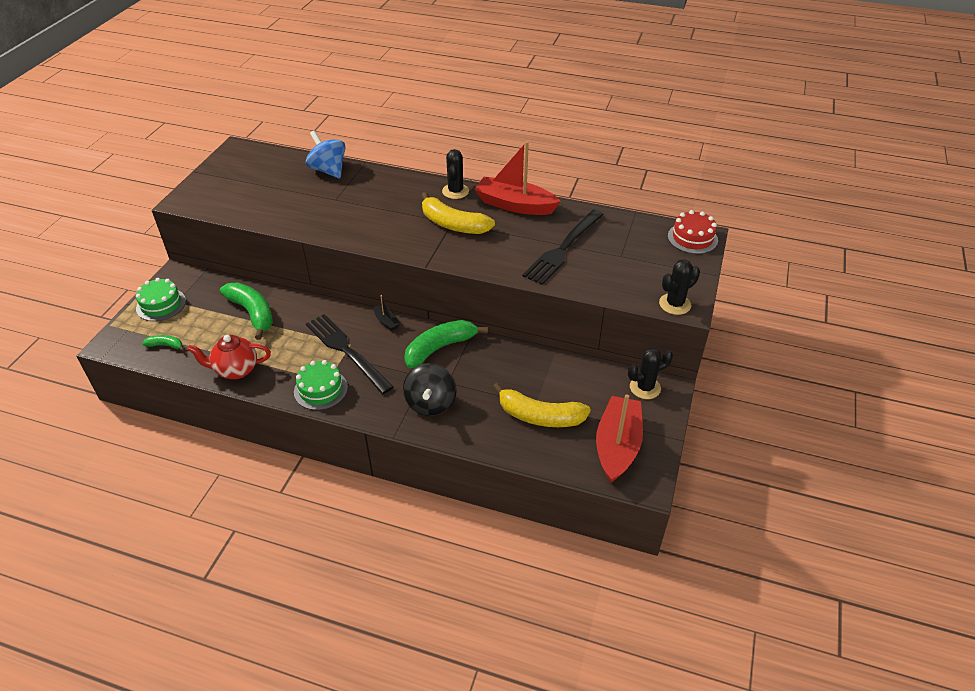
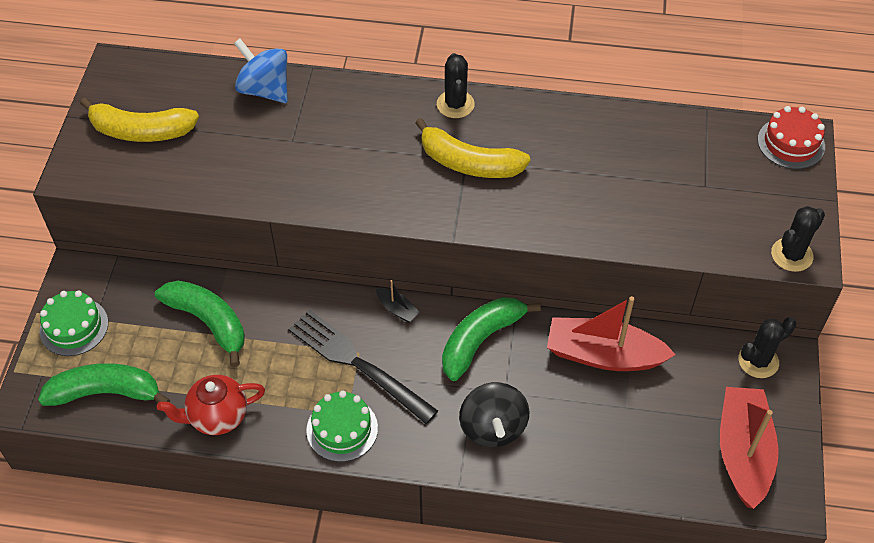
camera: 10 degrees left, 10 degrees up
green banana [142,335,184,351] -> green banana [38,363,170,406], size x2.08
red boat [474,141,561,215] -> red boat moved to [547,296,676,371]
yellow banana [493,383,591,427] -> yellow banana moved to [80,98,199,142]
black fork [522,210,604,285] -> none

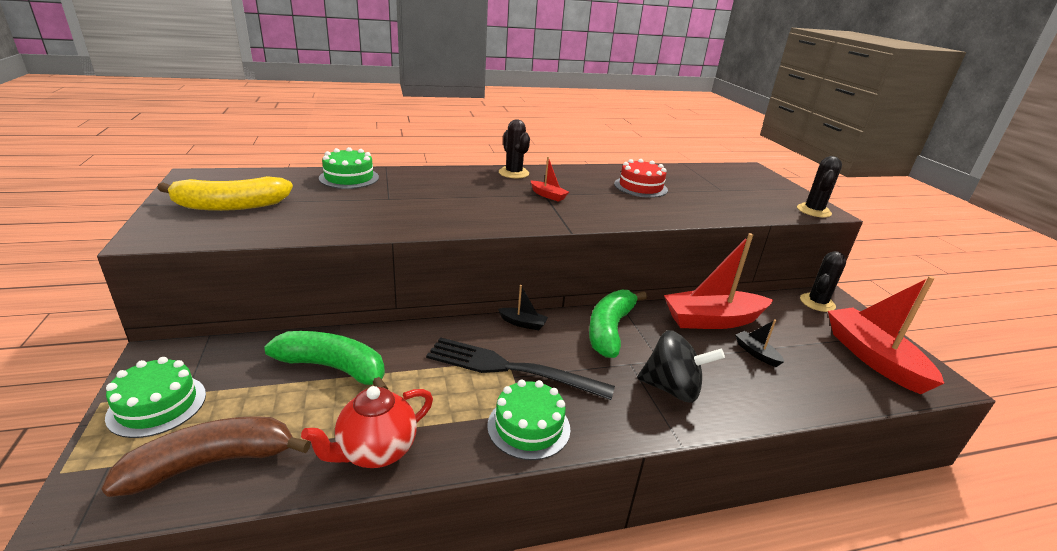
camera: 25 degrees left, 25 degrees down
green banana [38,363,170,406] -> brown banana [102,416,311,497]
blue spinning top [234,39,288,103] -> green cake [319,147,379,189]
yellow banana [415,118,531,178] -> red boat [531,157,569,202]
black spinning top [459,382,530,447] -> black spinning top turned 45 degrees counterclockwise [637,330,725,403]
red cake [758,106,825,169] -> red cake moved to [614,159,668,198]
none -> black boat [735,319,784,367]

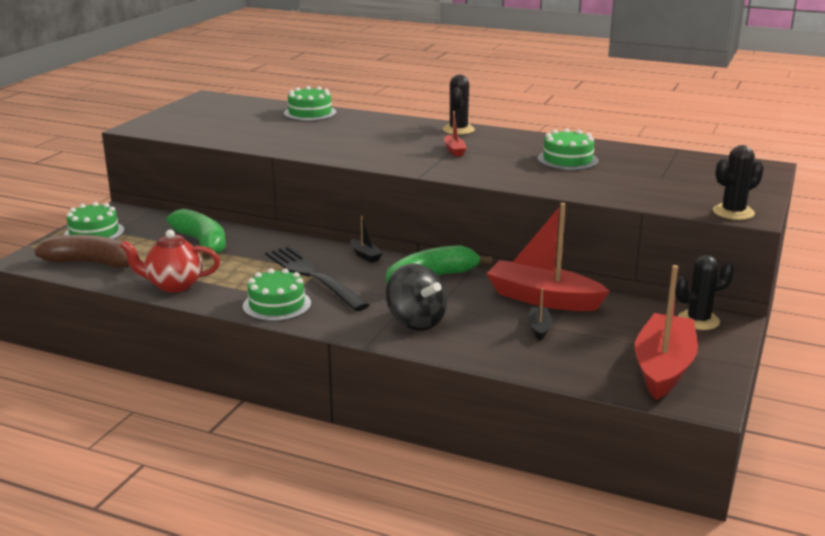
camera: 40 degrees right, 5 degrees down
yellow banana [157,176,293,211] -> none
red cake [614,159,668,198] -> green cake [538,128,599,170]

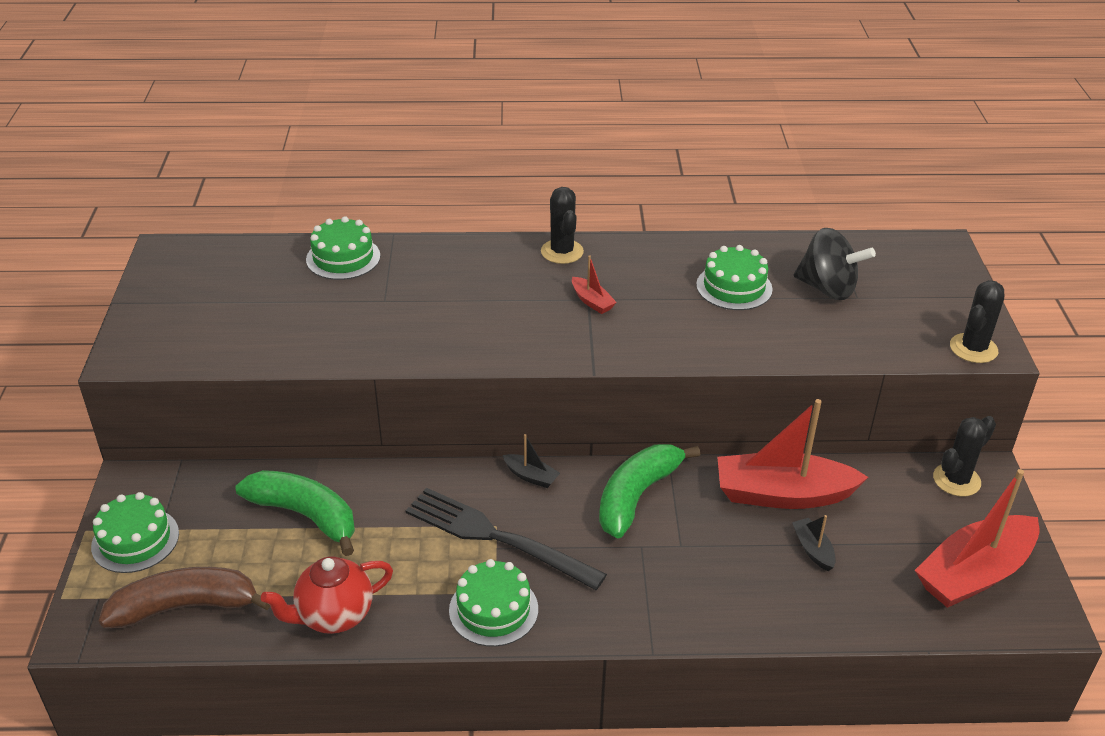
camera: 25 degrees left, 15 degrees up
black spinning top [386,263,447,331] -> black spinning top moved to [794,228,876,300]
red boat [635,265,698,400] -> red boat turned 120 degrees counterclockwise [915,469,1040,608]

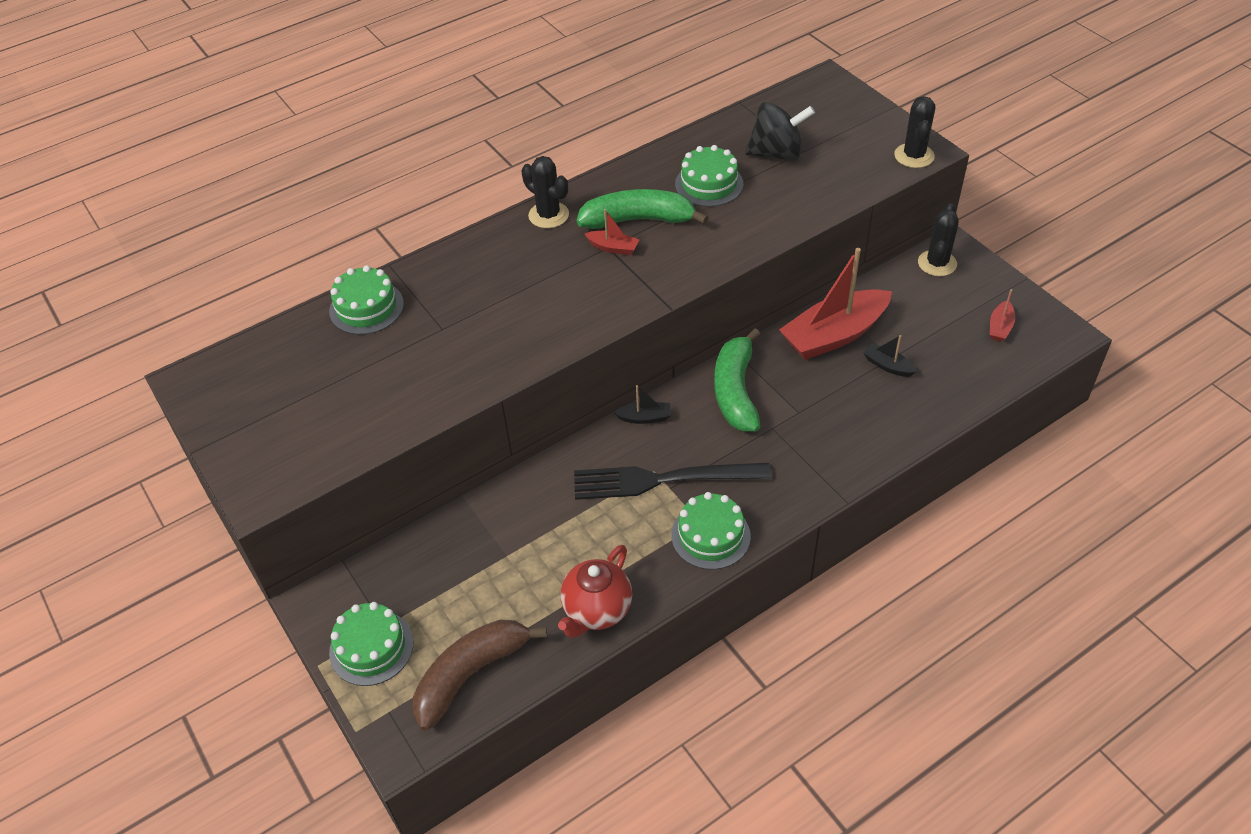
camera: 30 degrees left, 10 degrees up
green banana [236,470,355,556] -> green banana moved to [577,189,709,229]
red boat [915,469,1040,608] -> red boat [990,289,1015,342], size x0.43

